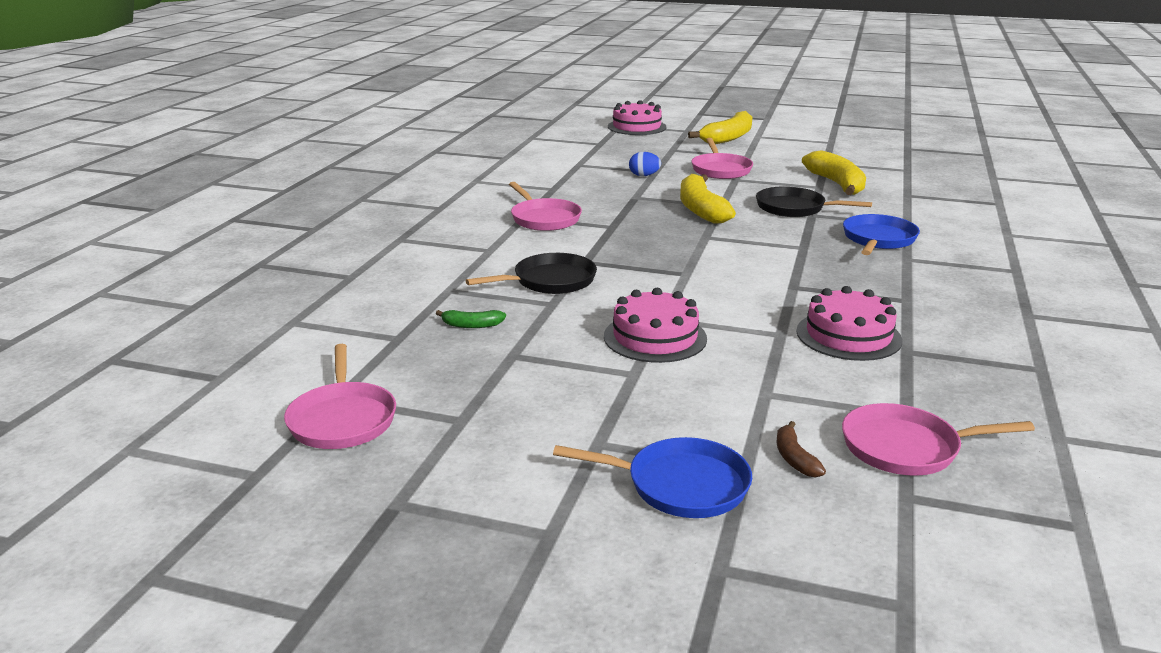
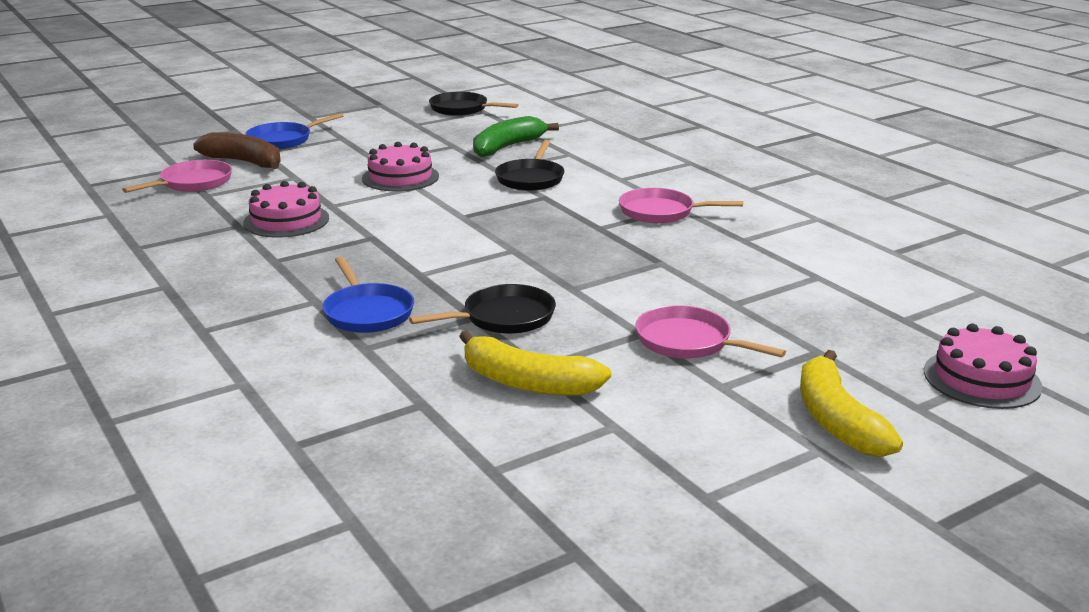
camera: 130 degrees right, 0 degrees up
pink pan [284,344,396,449] -> black pan [429,92,518,116]
green banana [436,310,506,328] -> green banana [473,116,559,157], size x2.16
blue egg [629,152,661,176] -> none
yellow banana [680,174,736,224] -> none
brown banana [777,421,826,478] -> brown banana [193,132,281,169], size x2.16

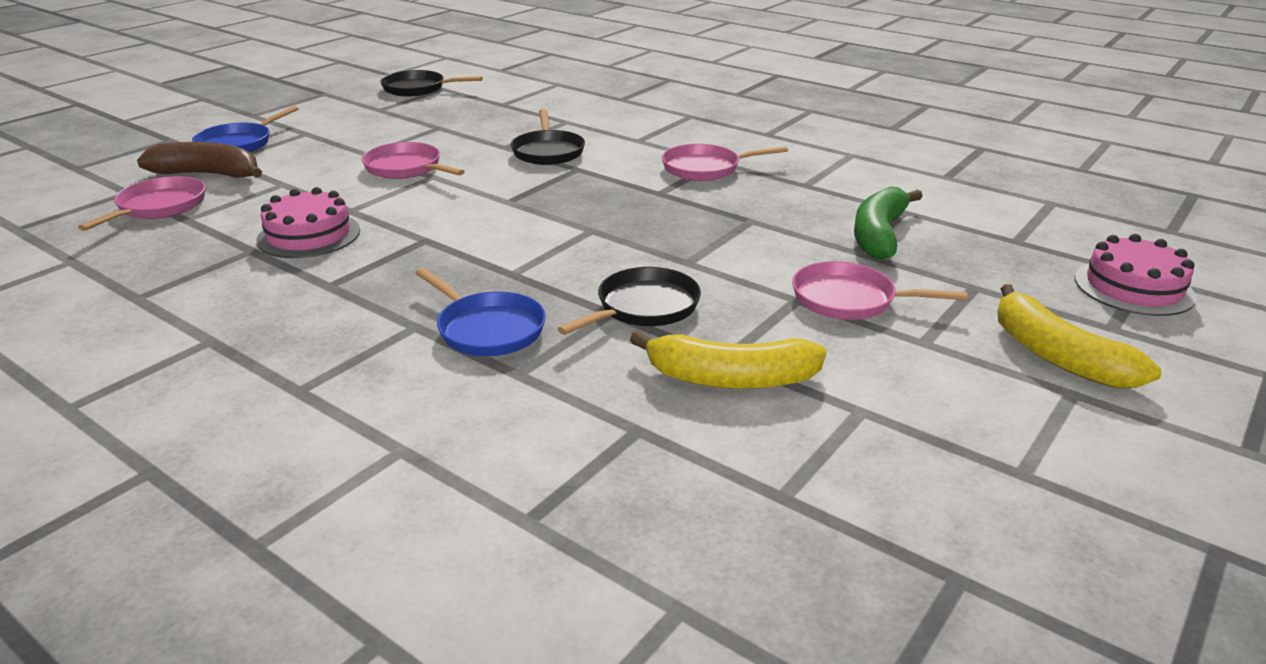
camera: 20 degrees left, 5 degrees up
pink cake [362,142,439,191] -> pink pan [361,142,465,179]
green banana [473,116,559,157] -> green banana moved to [854,186,923,260]

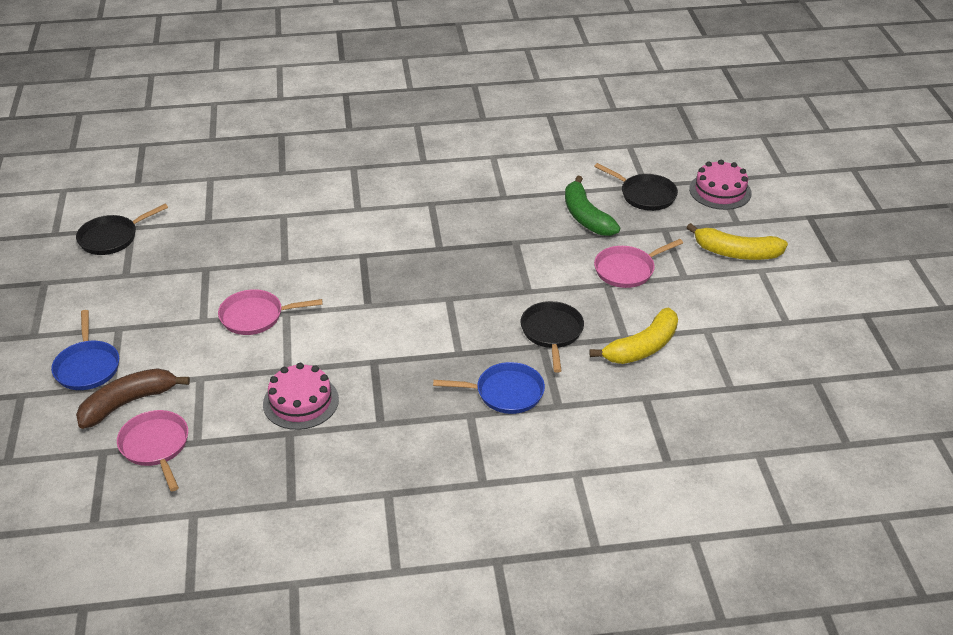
camera: 45 degrees left, 10 degrees up
black pan [511,109,585,165] -> black pan moved to [594,163,678,211]
pink pan [662,144,788,181] -> none

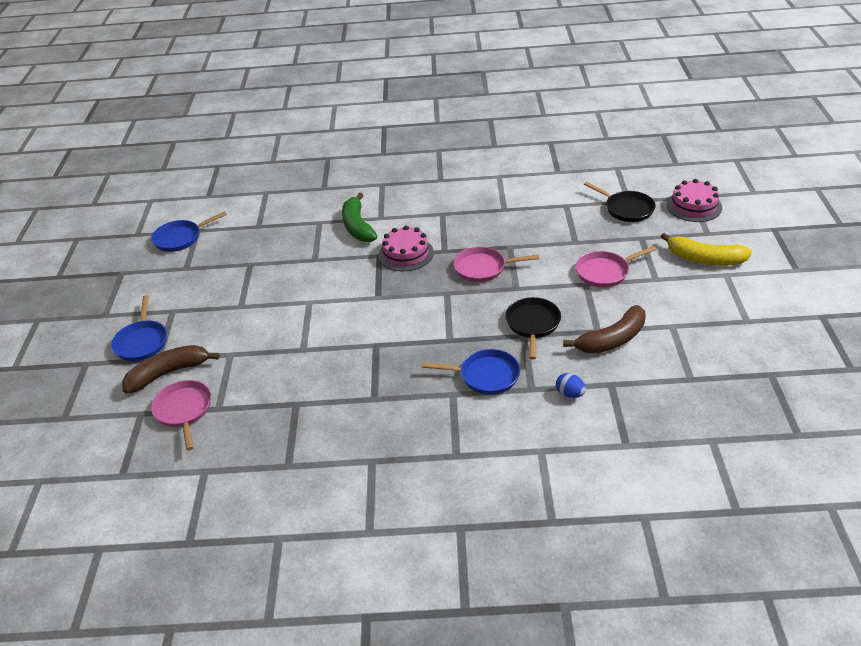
camera: 10 degrees right, 0 degrees up
black pan [76,204,168,255] -> blue pan [151,211,227,252]
pink pan [218,289,323,335] -> pink pan moved to [454,247,539,282]
pink cake [263,363,339,430] -> pink cake moved to [378,225,434,272]
green banana [565,176,620,236] -> green banana moved to [342,193,378,242]
yellow banana [589,308,678,364] -> brown banana [563,305,646,354]
none -> blue egg [556,373,586,398]

